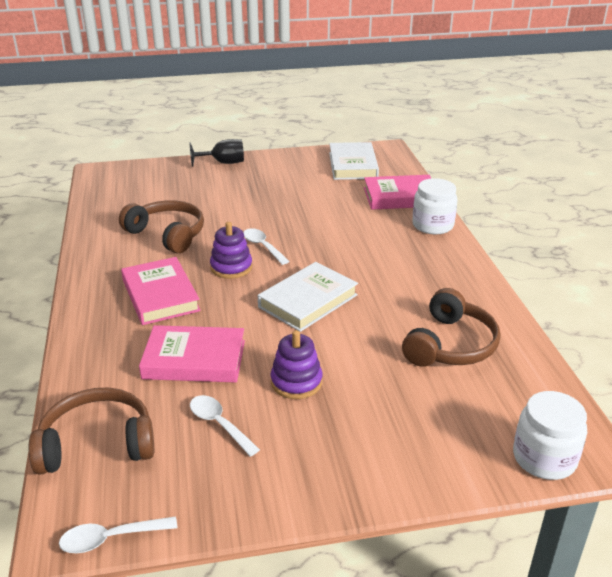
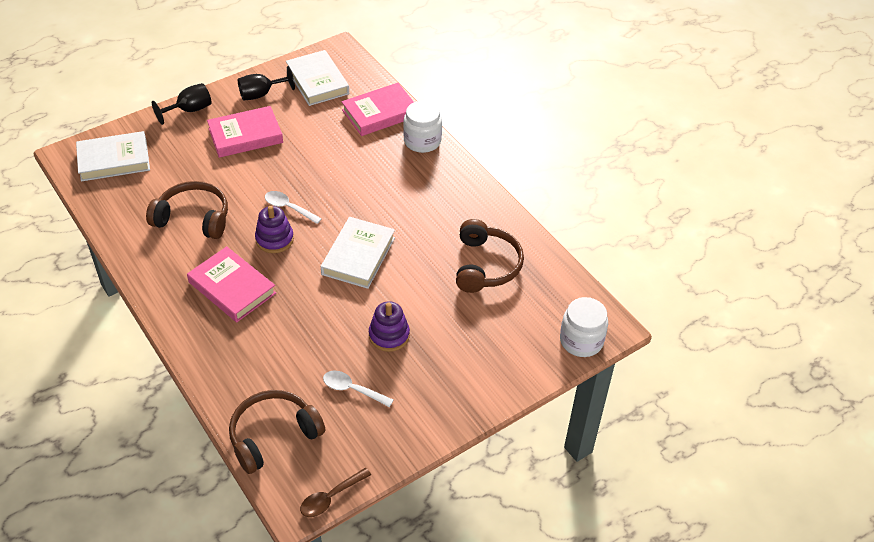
camera: 25 degrees left, 15 degrees up
white spoon [59,516,177,553] -> brown spoon [300,468,371,517]
pink book [139,325,245,382] -> pink book moved to [207,106,283,158]
none -> white book [76,131,150,182]
none -> black goblet [238,66,295,101]

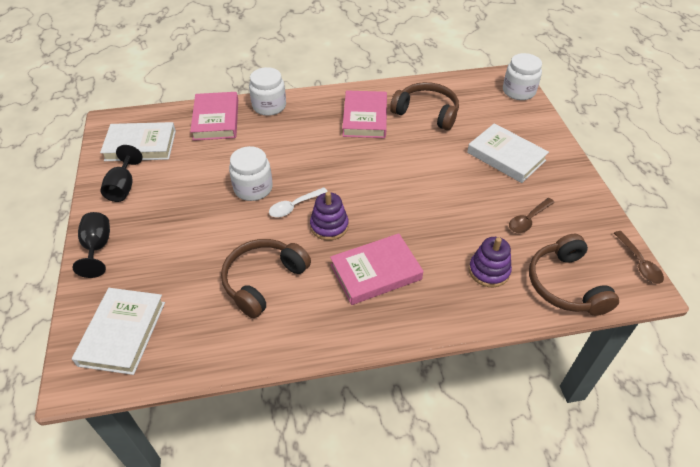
camera: 65 degrees left, 0 degrees up
pink book [207,106,283,158] -> pink book moved to [342,90,387,138]
white book [321,217,395,289] -> white book moved to [467,123,549,183]
white spoon [323,371,393,407] -> brown spoon [509,198,555,233]
purple stacking toy [369,301,410,352] -> purple stacking toy moved to [469,237,512,287]
none -> white jar [229,146,273,201]

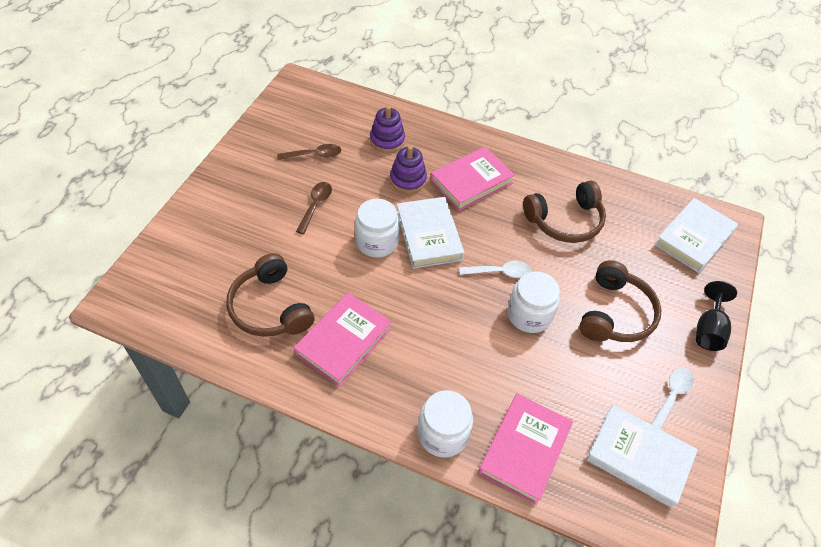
camera: 150 degrees left, 5 degrees up
black goblet [100,145,143,202] -> white spoon [651,368,694,429]
purple stacking toy [310,192,349,240] -> purple stacking toy moved to [390,146,427,193]
pink book [330,233,423,305] -> pink book turned 45 degrees counterclockwise [430,146,515,211]
white book [467,123,549,183] -> white book moved to [397,197,464,269]
white jar [503,53,542,100] -> white jar moved to [355,199,400,258]
brown headphones [529,234,619,316] -> brown headphones moved to [579,260,661,342]
brown spoon [614,231,664,284] -> brown spoon moved to [296,182,332,234]

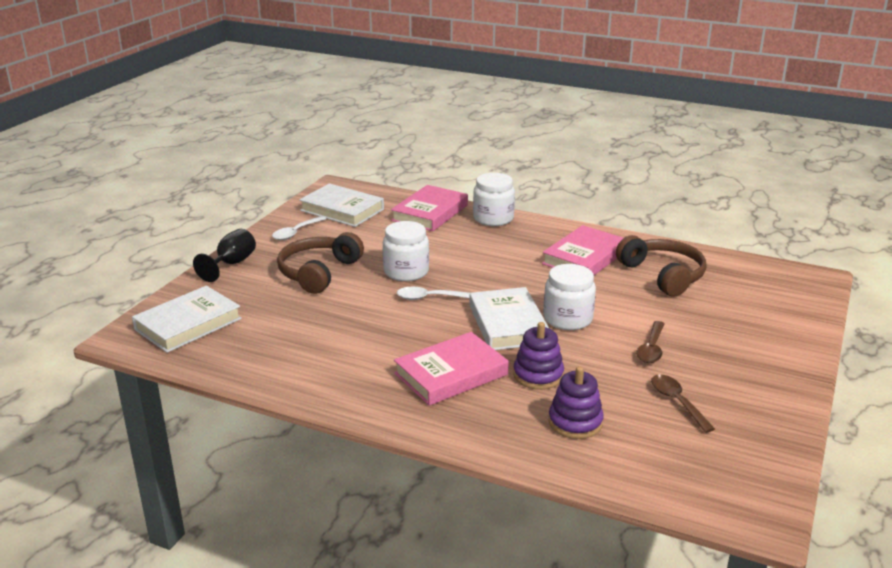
camera: 175 degrees left, 25 degrees down
brown spoon [277,144,341,160] -> brown spoon turned 75 degrees clockwise [651,374,715,433]
brown headphones [523,180,606,243] -> none

